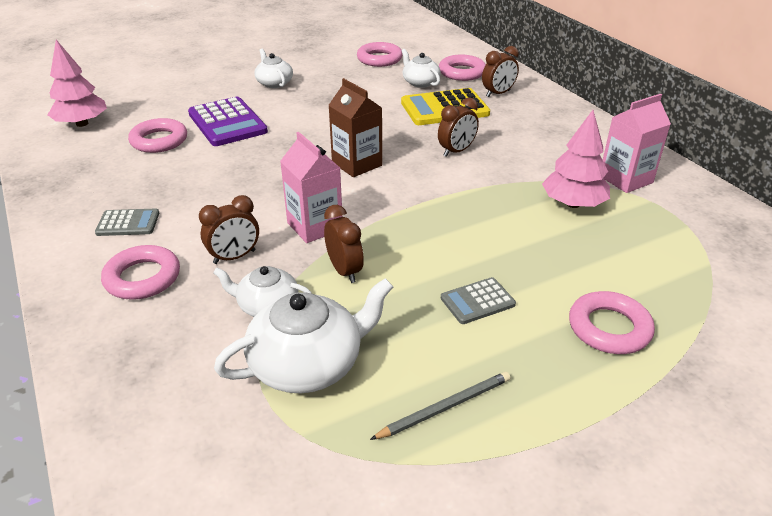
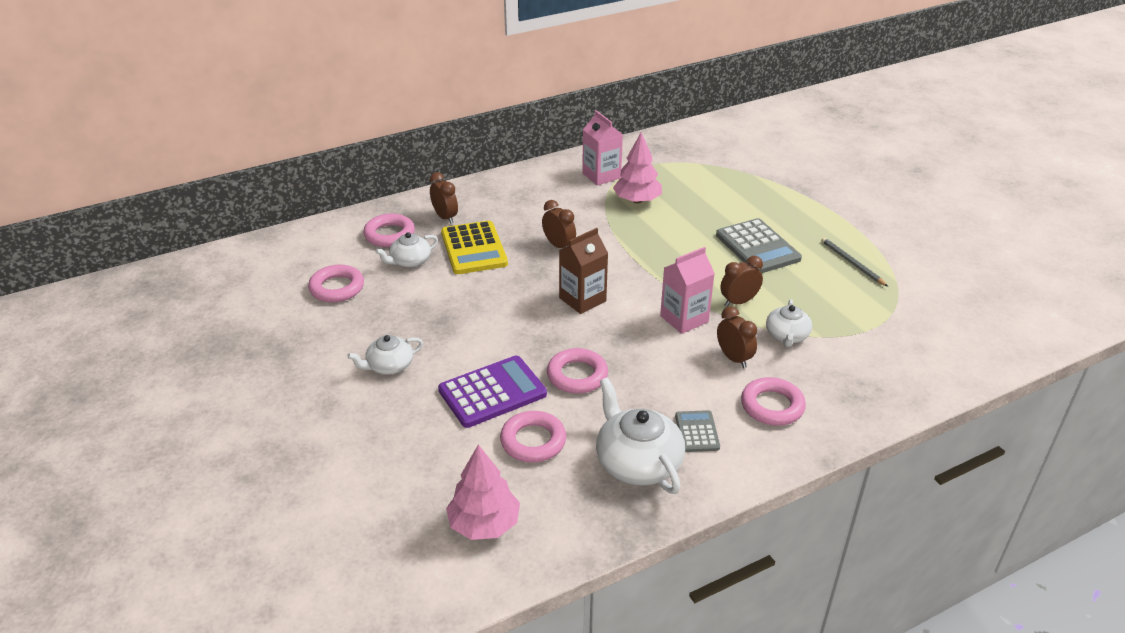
camera: 90 degrees left, 0 degrees up
white teapot [214,278,393,393] -> white teapot moved to [596,377,685,494]
grey calculator [441,277,516,324] -> grey calculator [716,218,802,273], size x1.83
pink ring [569,291,655,354] -> pink ring moved to [547,348,608,394]

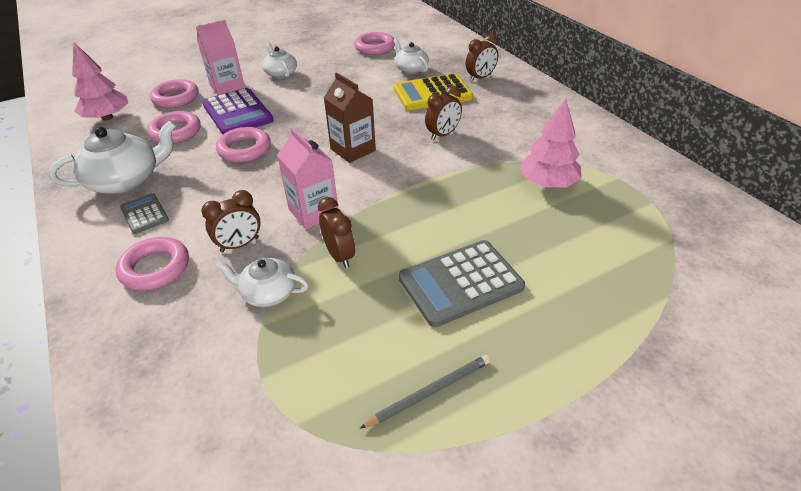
camera: 90 degrees right, 5 degrees up
pink ring [363,213,415,247] -> pink ring moved to [150,79,199,108]
pink carton [582,110,623,186] -> pink carton moved to [196,20,245,95]
grey calculator [675,410,720,452] -> grey calculator turned 120 degrees counterclockwise [120,193,169,234]

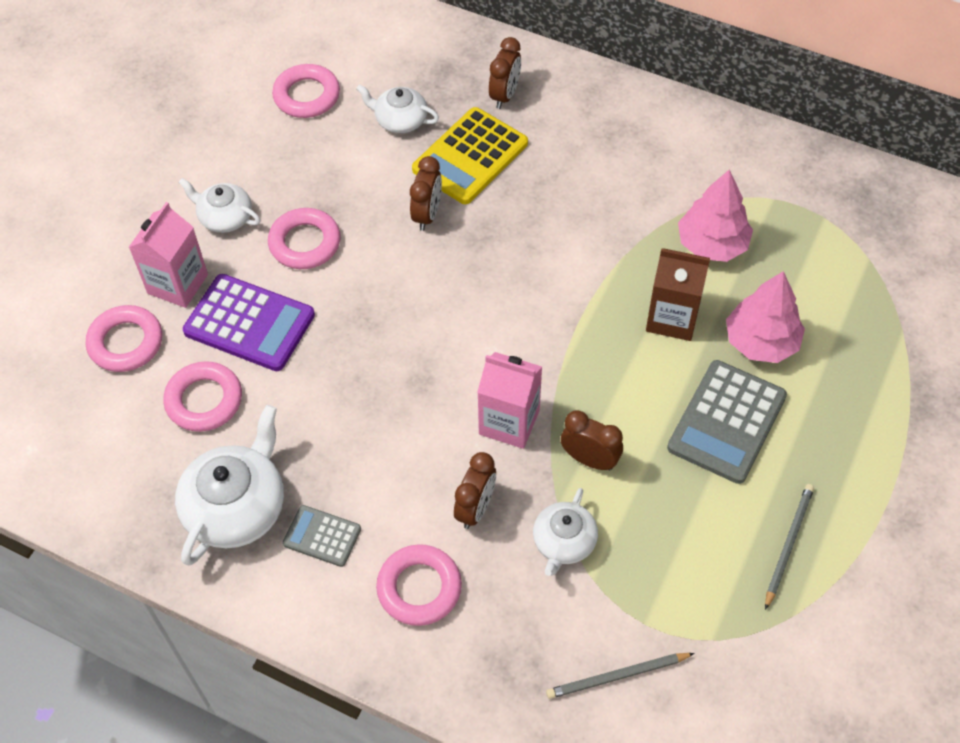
camera: 35 degrees left, 15 degrees up
pink tree [72,42,128,121] -> pink tree moved to [726,271,805,363]
pink ring [216,127,271,163] -> pink ring moved to [268,208,340,269]
white teapot [216,258,309,307] -> white teapot turned 45 degrees counterclockwise [533,488,598,576]
brown carton [324,72,376,163] -> brown carton moved to [646,248,710,341]
brown clock [425,86,462,140] -> brown clock moved to [410,156,442,231]
none -> grey pencil [546,653,695,699]

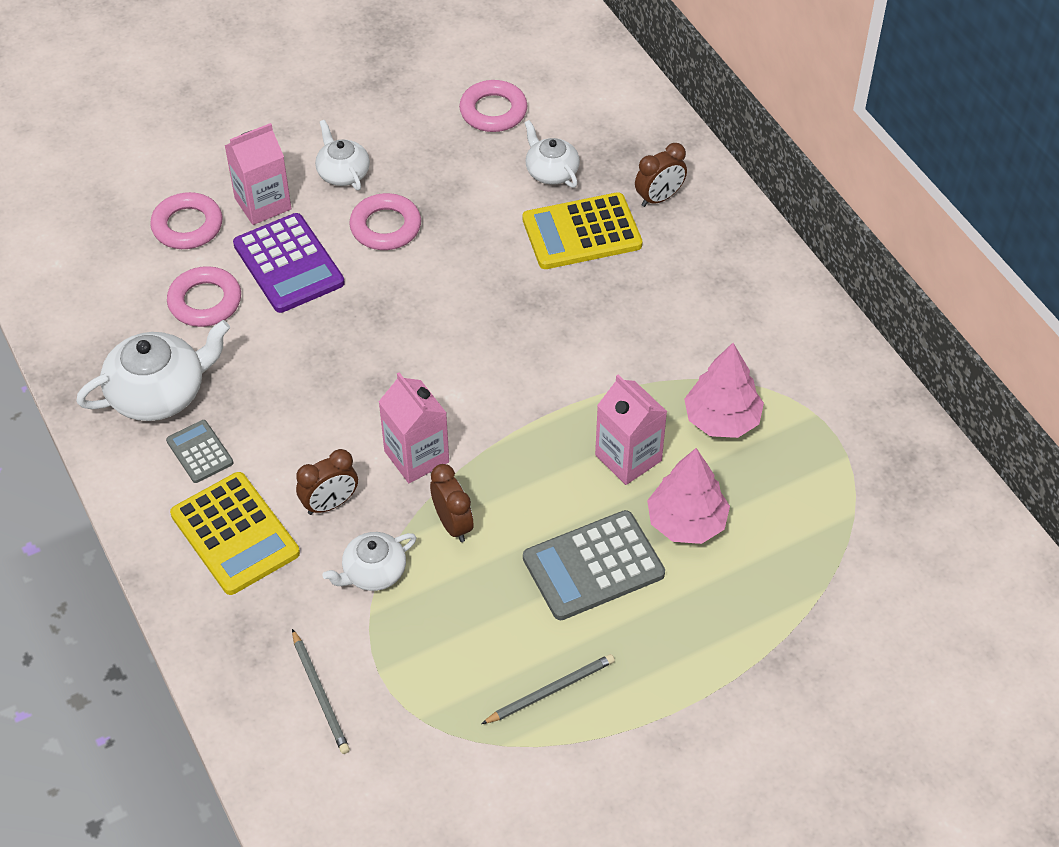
camera: 35 degrees right, 5 degrees down
pink ring [376,544,462,626] -> yellow calculator [170,472,300,595]
brown clock [410,156,442,231] -> none
grey pencil [546,653,695,699] -> grey pencil turned 135 degrees counterclockwise [292,629,350,754]
brown carton [646,248,710,341] -> pink carton [595,375,667,485]

